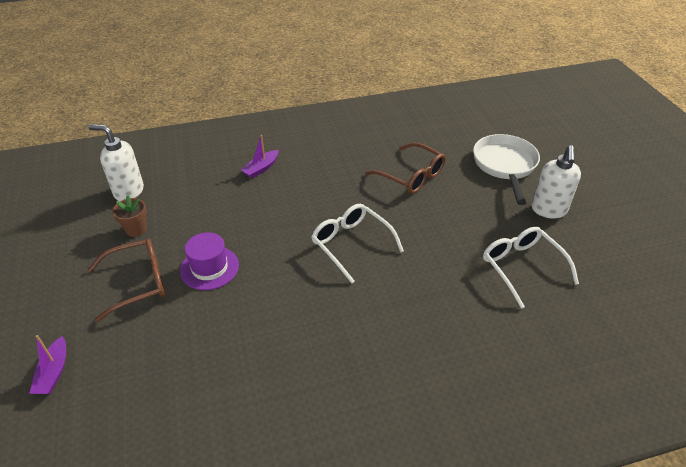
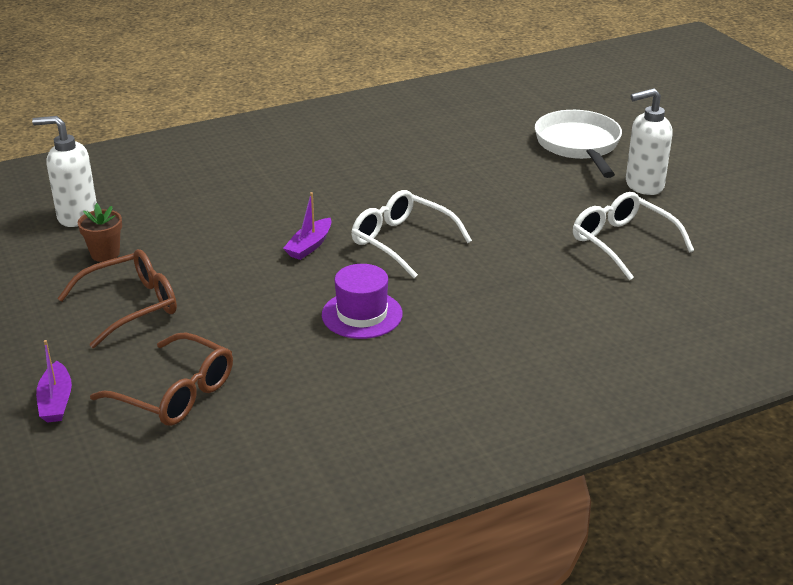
camera: 10 degrees left, 10 degrees down
purple hat [180,232,239,290] -> purple hat moved to [322,264,403,339]
purple boat [241,135,279,178] -> purple boat moved to [283,192,331,260]
brown glasses [366,143,446,194] -> brown glasses moved to [90,333,233,426]
white soap dispenser [531,145,581,219] -> white soap dispenser turned 75 degrees clockwise [626,88,673,195]

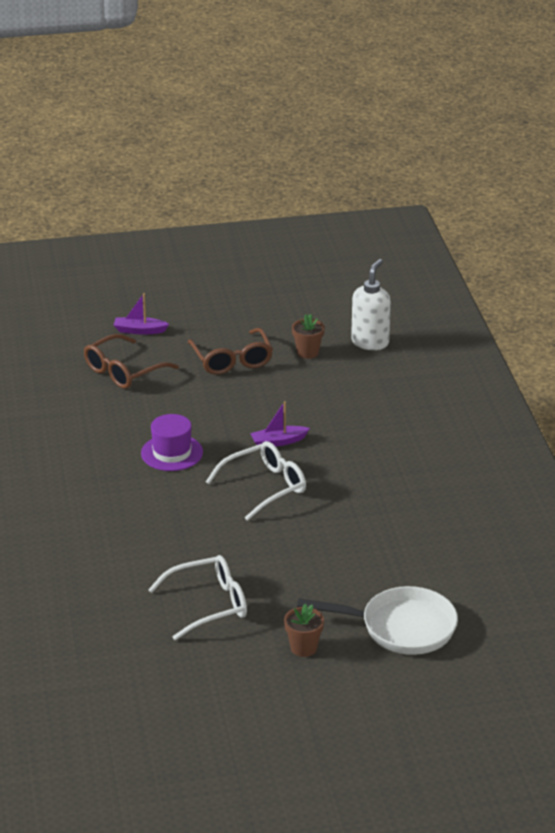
camera: 105 degrees right, 0 degrees up
purple boat [283,192,331,260] -> purple boat turned 60 degrees counterclockwise [250,401,310,446]
white soap dispenser [626,88,673,195] -> brown flower pot [284,603,324,657]

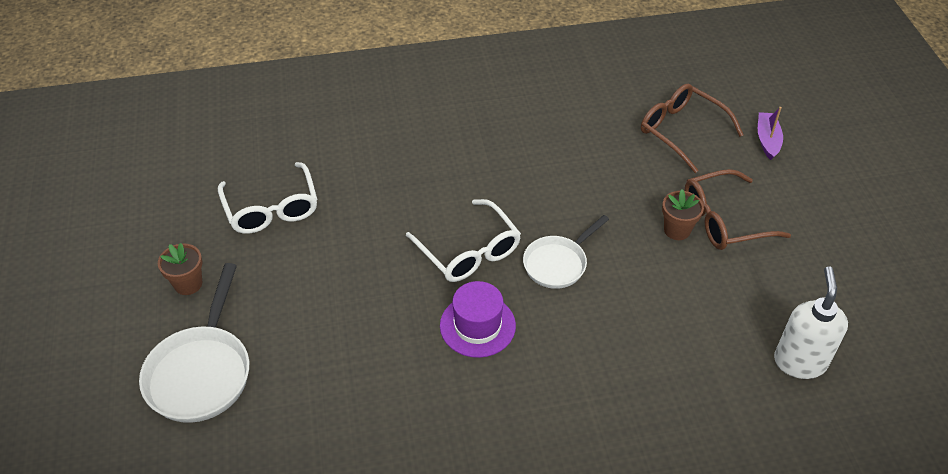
camera: 90 degrees right, 15 degrees up
purple hat [141,414,203,471] -> purple hat moved to [440,281,516,358]
purple boat [250,401,310,446] -> white pan [523,215,609,289]
brown flower pot [292,314,325,359] -> brown flower pot moved to [662,189,704,240]
white soap dispenser [351,259,391,350] -> white soap dispenser turned 105 degrees counterclockwise [774,266,848,379]

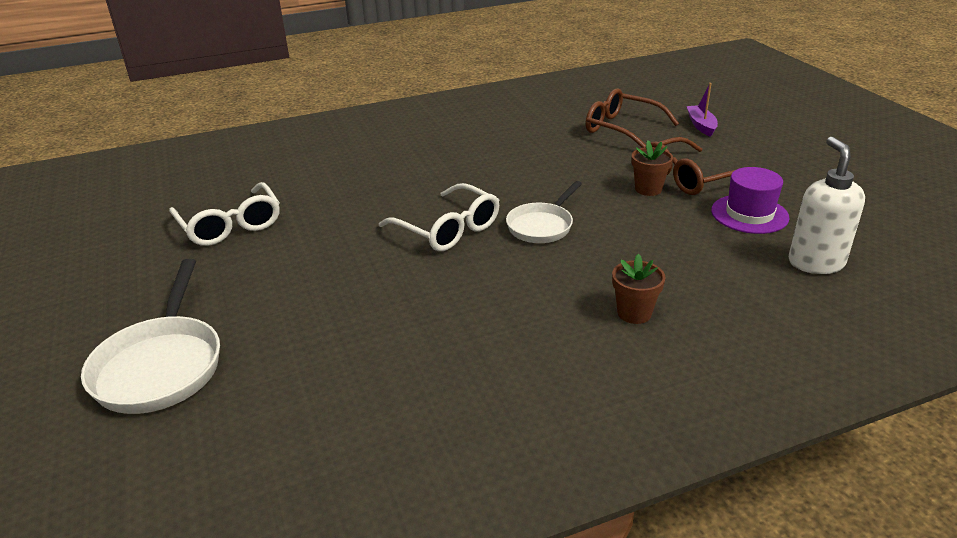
camera: 10 degrees left, 15 degrees down
brown flower pot [158,243,203,295] -> brown flower pot moved to [612,254,666,324]
purple hat [440,281,516,358] -> purple hat moved to [711,167,789,234]

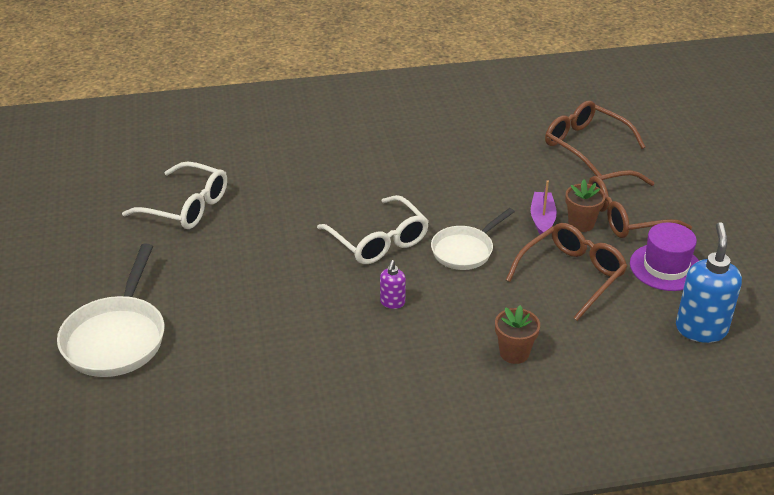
camera: 10 degrees right, 5 degrees up
white glasses [169,182,280,246] -> white glasses turned 45 degrees counterclockwise [122,161,227,229]
purple boat [686,83,718,137] -> purple boat moved to [531,180,557,234]
white soap dispenser [789,137,865,274] -> blue soap dispenser [676,222,742,343]
none -> purple soap dispenser [380,260,406,309]
none -> brown glasses [506,223,628,321]

